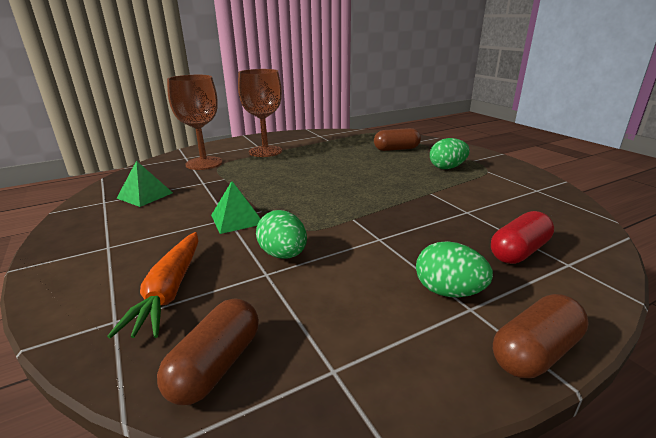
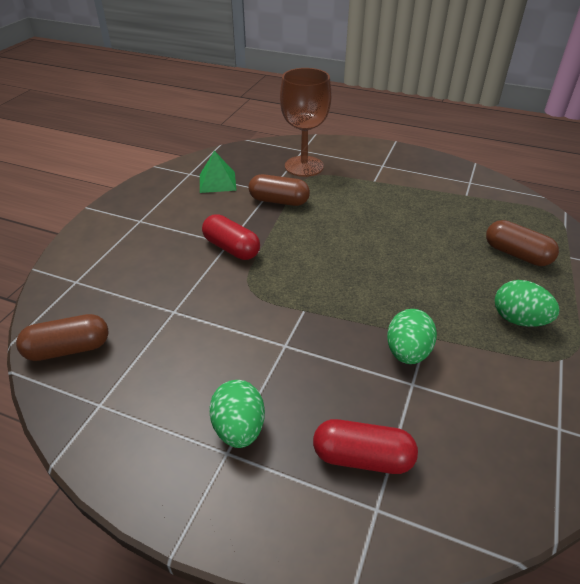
camera: 50 degrees right, 15 degrees up
orange carrot [107,232,198,339] -> none
green pyramid [211,181,261,234] -> red capsule [202,214,260,260]
brown goblet [238,69,282,157] -> none
green egg [256,210,307,259] -> green egg moved to [387,309,437,364]
brown capsule [493,294,589,378] -> brown capsule moved to [249,174,310,206]

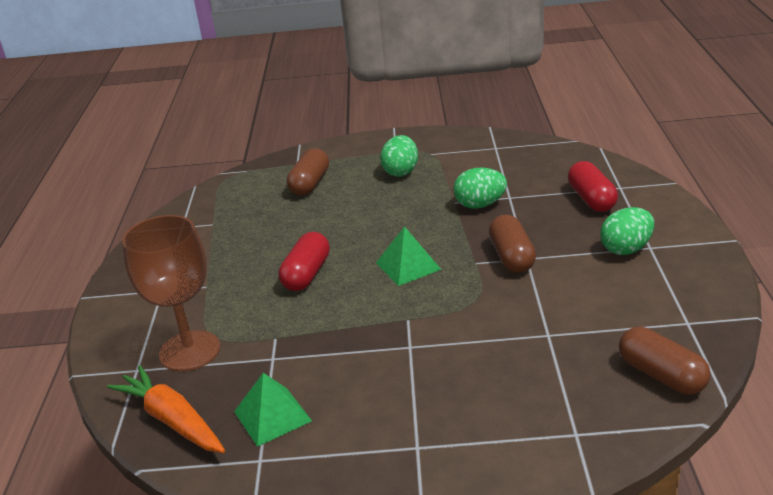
camera: 110 degrees left, 10 degrees down
red capsule [202,214,260,260] -> red capsule moved to [279,232,330,291]
brown capsule [249,174,310,206] -> brown capsule moved to [489,215,536,273]
none -> orange carrot [107,366,225,453]
none -> green pyramid [376,226,441,286]

